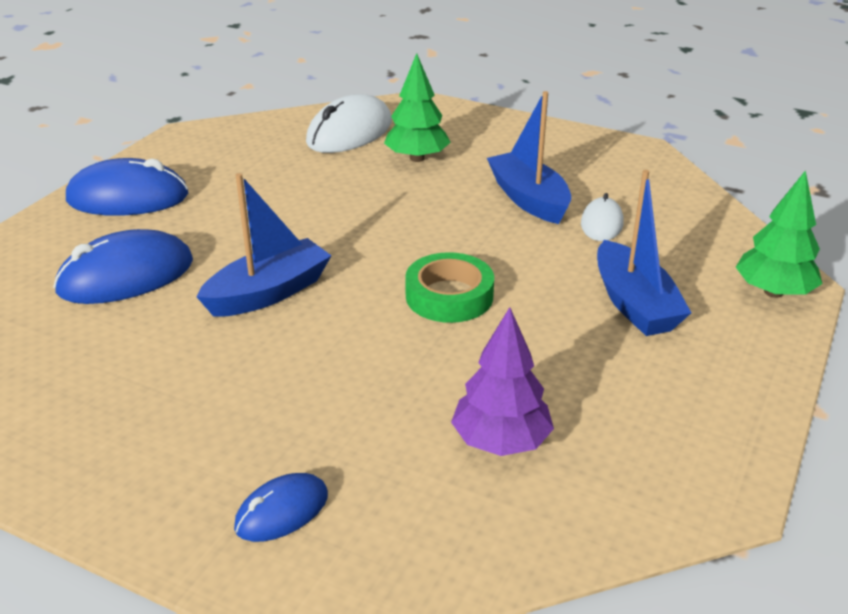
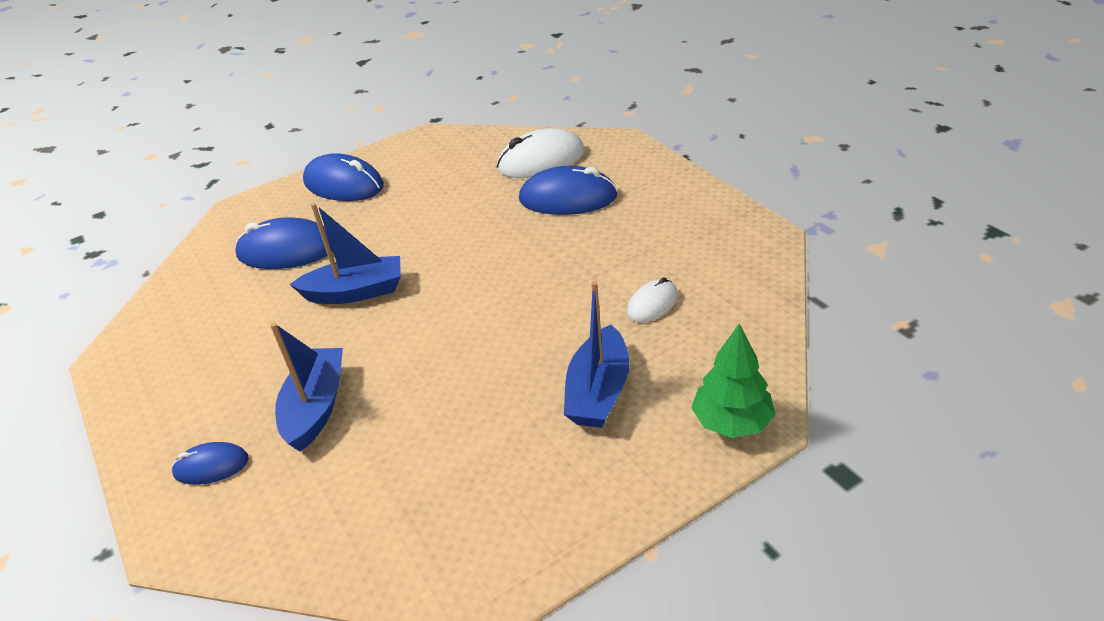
camera: 35 degrees right, 5 degrees up
green tree [384,53,451,162] -> blue mouse [519,166,618,215]
green tape [405,252,494,323] -> none
purple tree [451,307,554,456] -> none
blue boat [487,91,571,224] -> blue boat moved to [270,323,343,452]

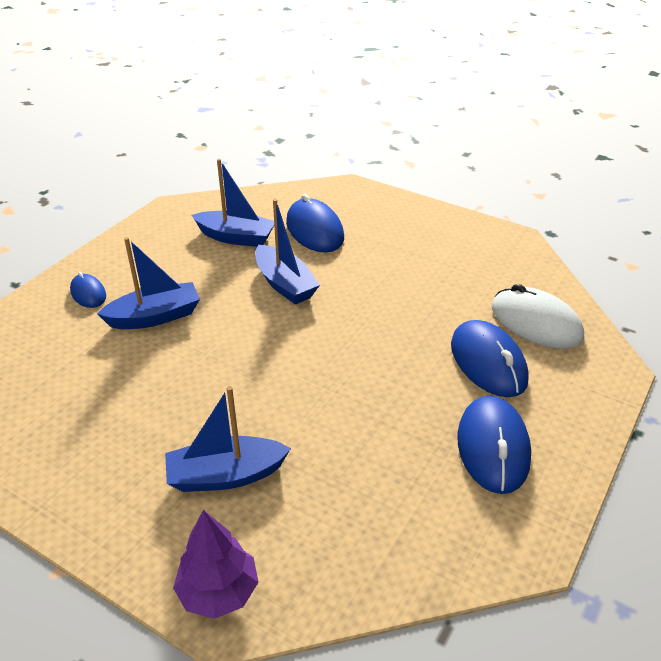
camera: 60 degrees right, 0 degrees up
blue mouse [303,153,384,201] -> blue mouse moved to [458,396,531,494]
white mouse [627,277,678,323] -> none
green tree [691,323,775,438] -> purple tree [173,510,258,619]
none -> blue boat [192,159,274,247]

